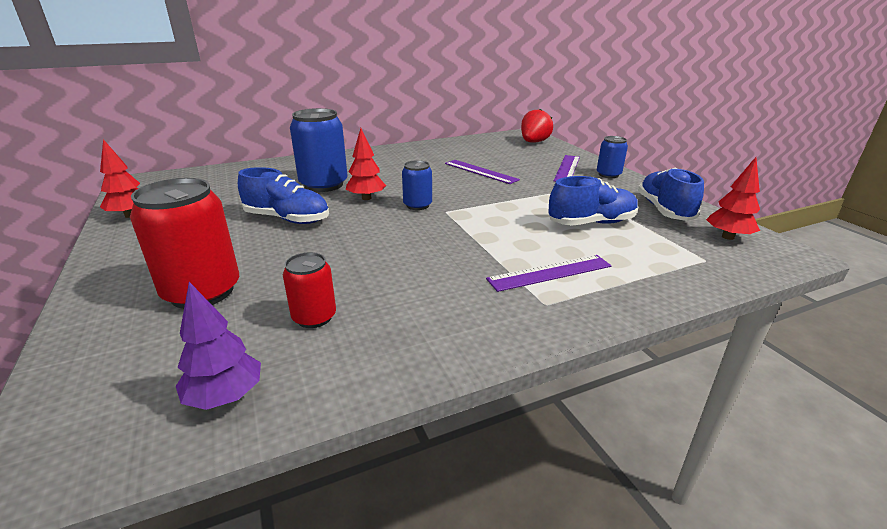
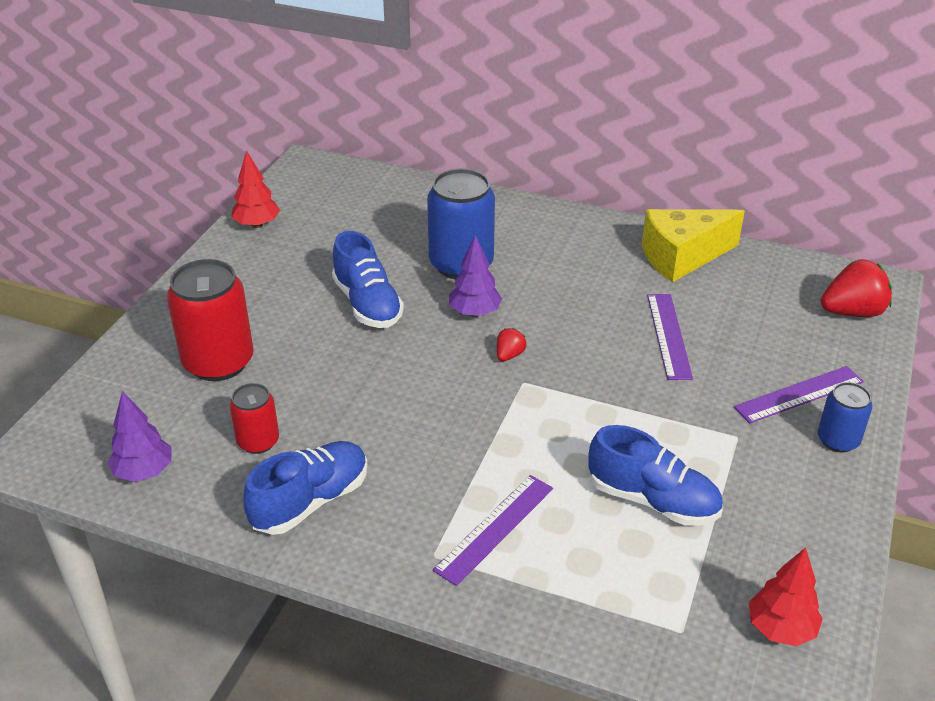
camera: 45 degrees right, 10 degrees up
red tree [346,128,386,200] -> purple tree [449,235,502,317]
blue can [402,160,432,210] -> red strawberry [497,328,527,361]
purple ruler [486,255,611,292] -> purple ruler turned 75 degrees counterclockwise [433,475,553,586]
blue shoe [638,168,704,221] -> blue shoe moved to [243,441,367,535]
none -> yellow cheese [642,209,745,282]

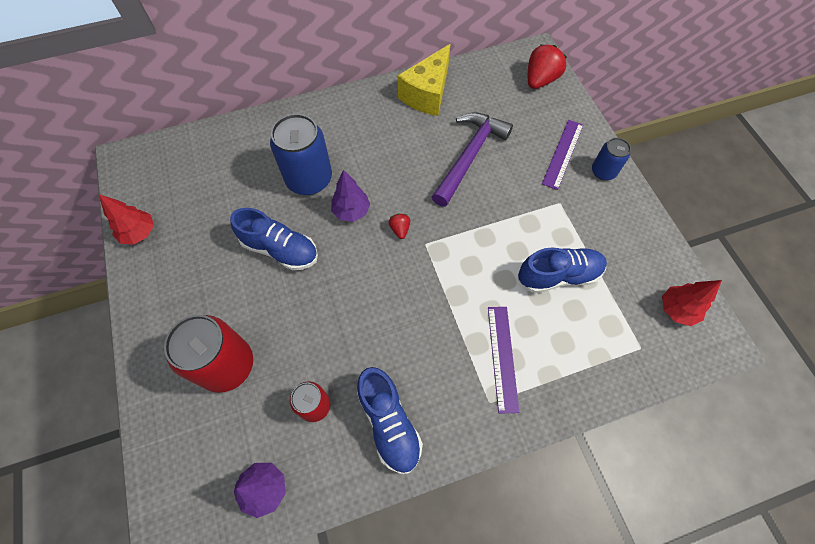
camera: 40 degrees left, 25 degrees up
blue shoe [243,441,367,535] -> blue shoe turned 150 degrees clockwise [357,367,423,474]
purple ruler [647,294,693,380] -> purple hammer [432,112,513,207]

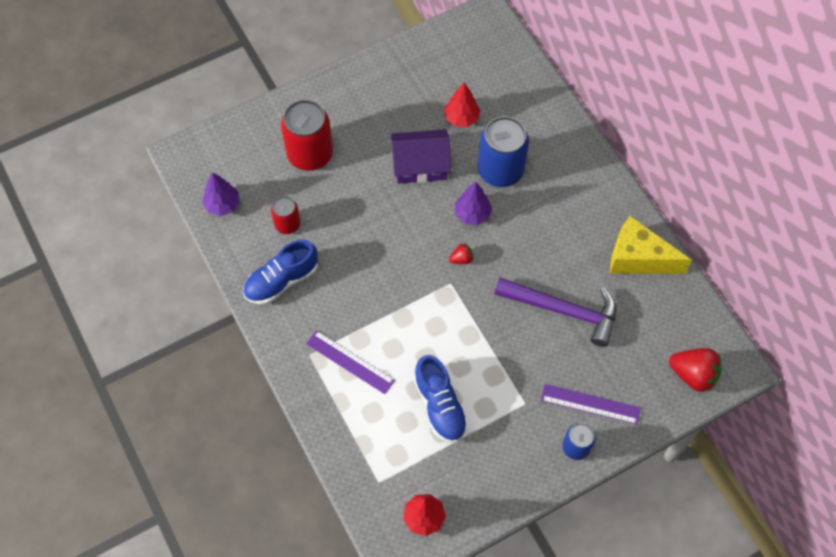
camera: 80 degrees right, 0 degrees up
red tree [99,194,154,245] -> red tree moved to [444,82,481,127]
blue shoe [230,208,318,270] -> purple house [391,129,451,184]
purple ruler [488,307,519,414] -> purple ruler turned 45 degrees clockwise [306,330,395,394]

